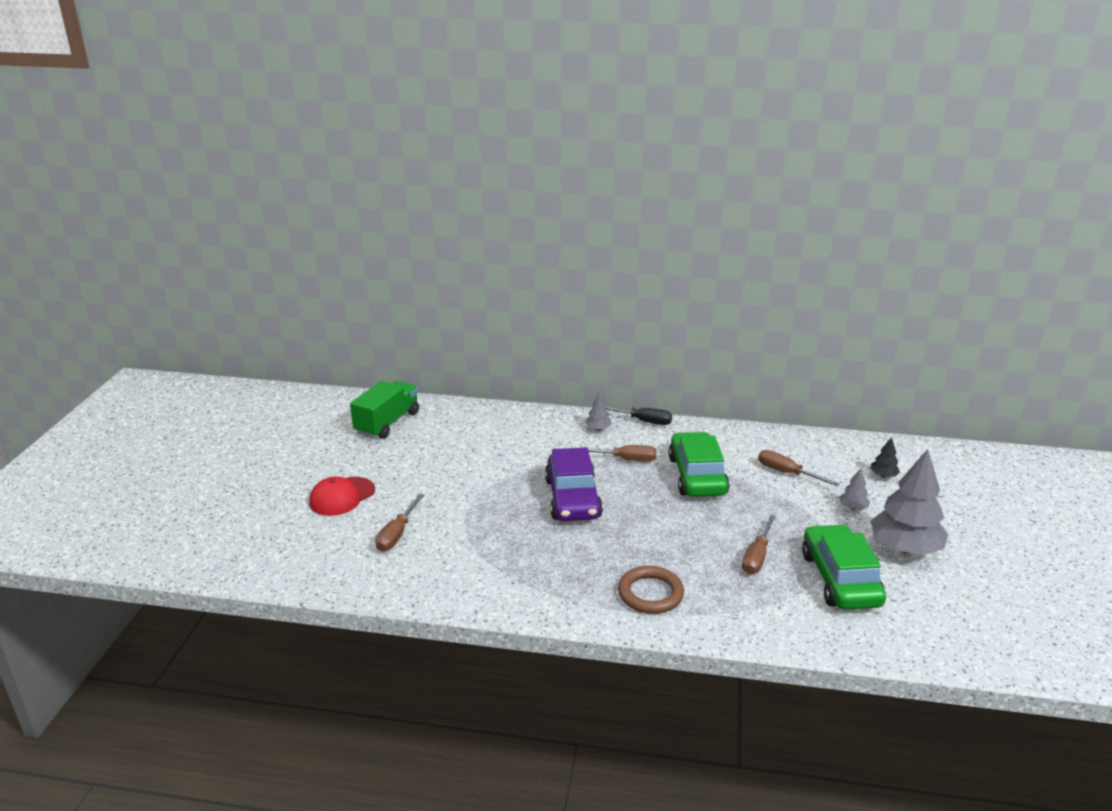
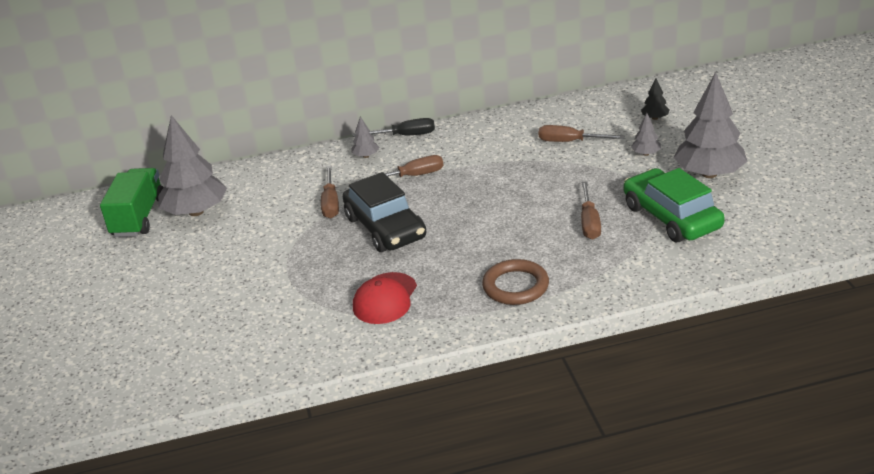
camera: 20 degrees left, 5 degrees up
red cap [309,476,375,516] -> red cap moved to [353,272,417,324]
brown screwdriver [375,494,424,552] -> brown screwdriver moved to [321,166,339,218]
purple car [545,447,603,521] -> black car [343,172,426,252]
green car [668,432,730,497] -> none
none -> grey tree [158,115,227,216]

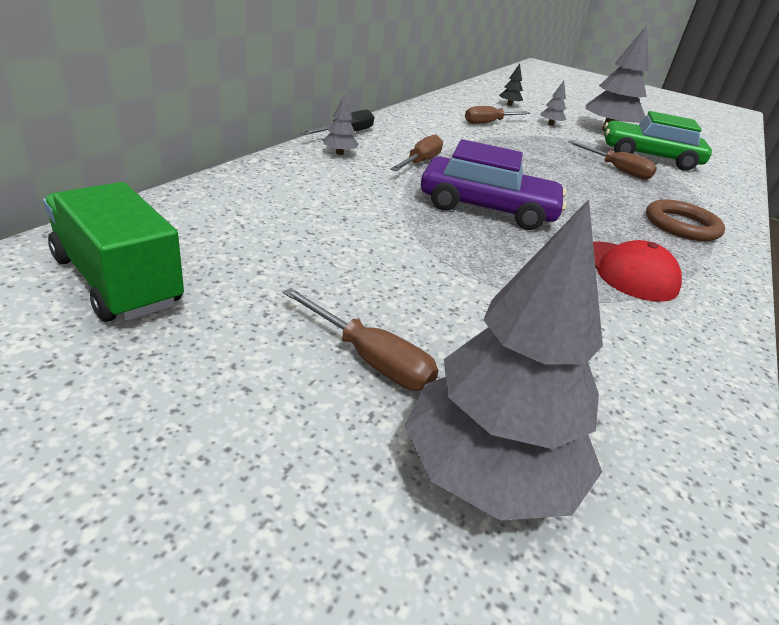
camera: 55 degrees left, 0 degrees up
grey tree [158,115,227,216] -> grey tree moved to [405,199,603,521]
brown screwdriver [321,166,339,218] -> brown screwdriver moved to [282,288,438,391]
black car [343,172,426,252] -> purple car [421,139,567,230]

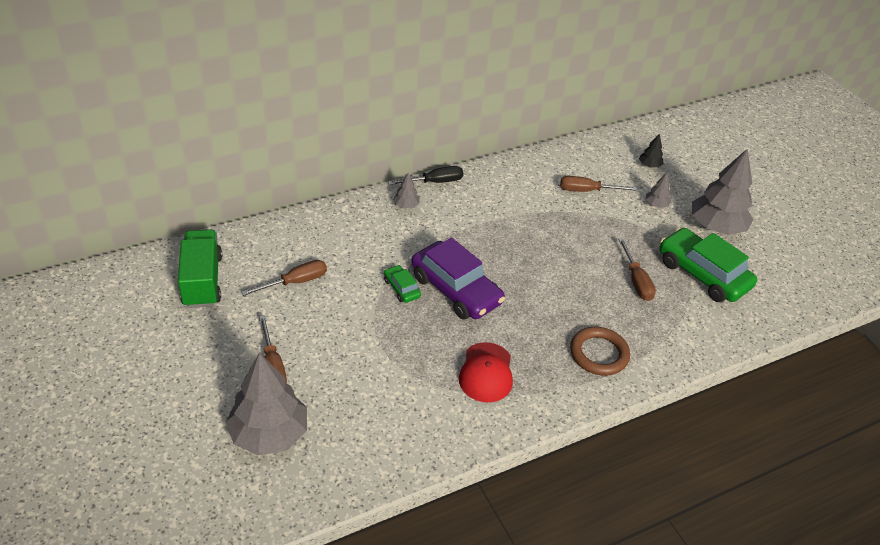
camera: 35 degrees right, 10 degrees up
brown screwdriver [390,134,443,171] -> brown screwdriver moved to [242,260,327,296]
none -> green car [384,265,421,303]

